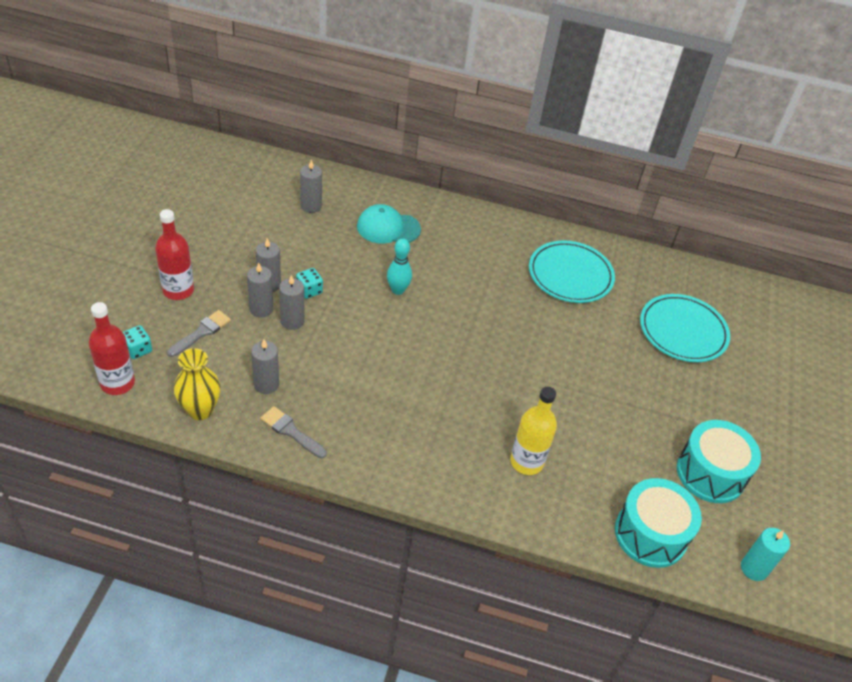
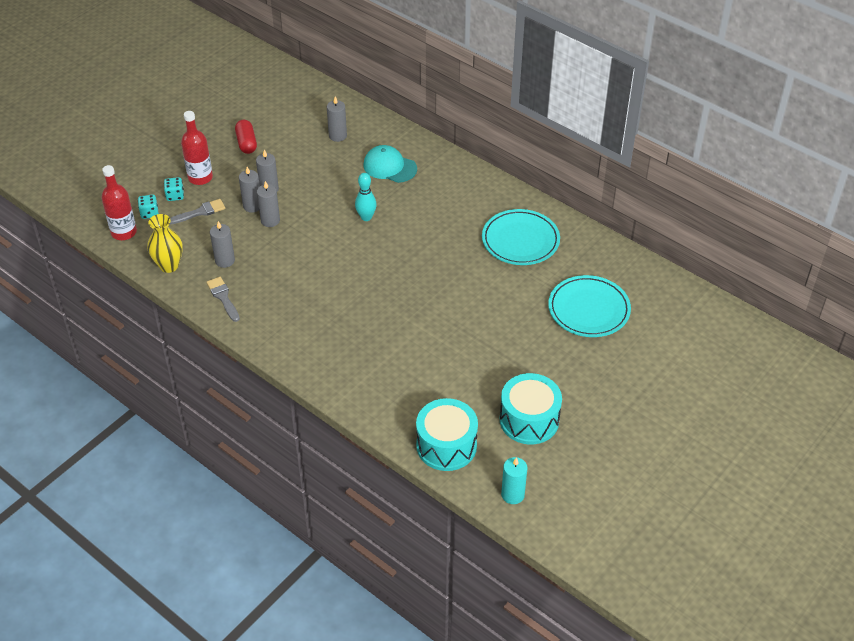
camera: 30 degrees right, 0 degrees up
turquoise dice [296,268,323,299] -> turquoise dice moved to [164,177,184,201]
yellow bottle [510,387,557,475] -> none
none -> red capsule [235,120,257,154]

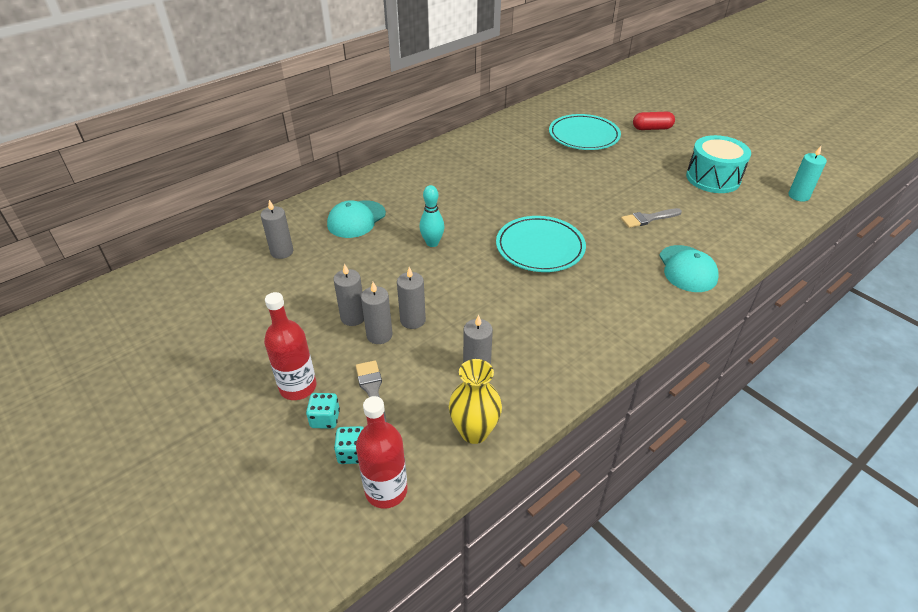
camera: 80 degrees left, 5 degrees down
grey brush [206,277,240,322] -> grey brush moved to [621,208,682,228]
red capsule [235,120,257,154] -> red capsule moved to [633,112,675,130]
turquoise drum [416,398,478,471] -> none
turquoise plate [482,209,560,265] -> turquoise plate moved to [496,216,586,272]
none -> turquoise cap [659,245,719,292]

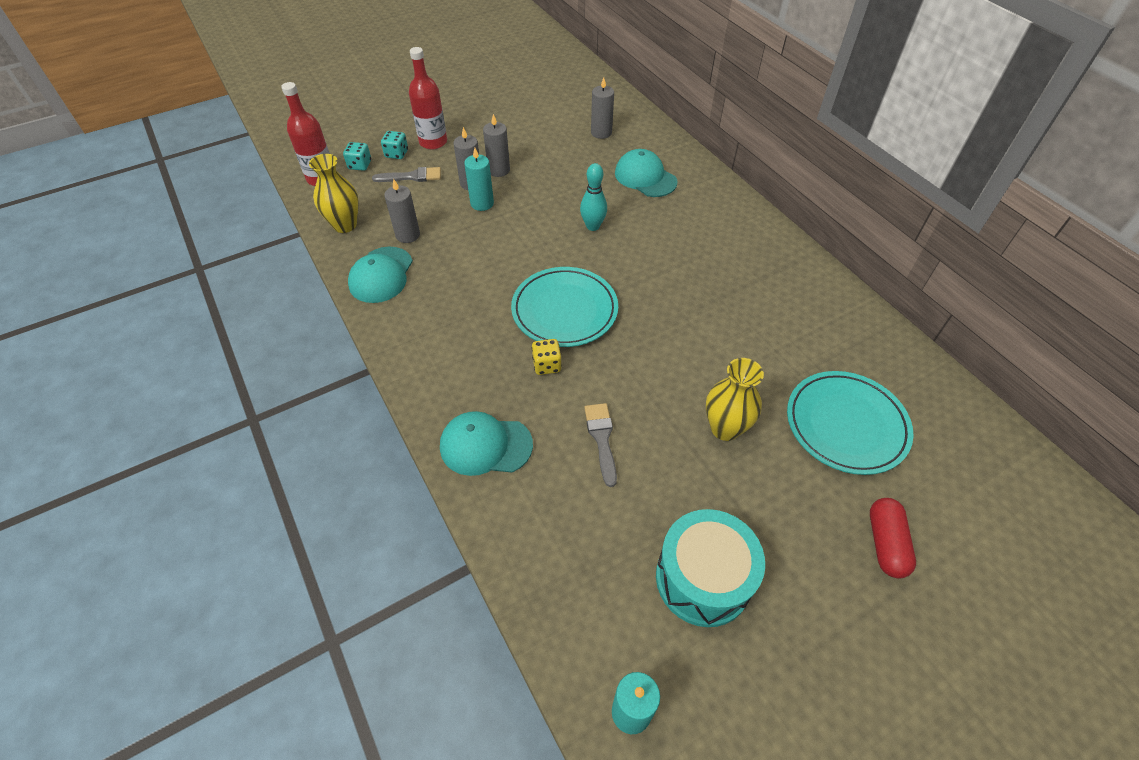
camera: 100 degrees right, 10 degrees up
grey candle [397,267,426,329] -> turquoise candle [464,148,494,211]
none -> turquoise cap [348,247,413,303]
none -> yellow dice [532,339,562,375]
none -> yellow vase [706,358,764,441]

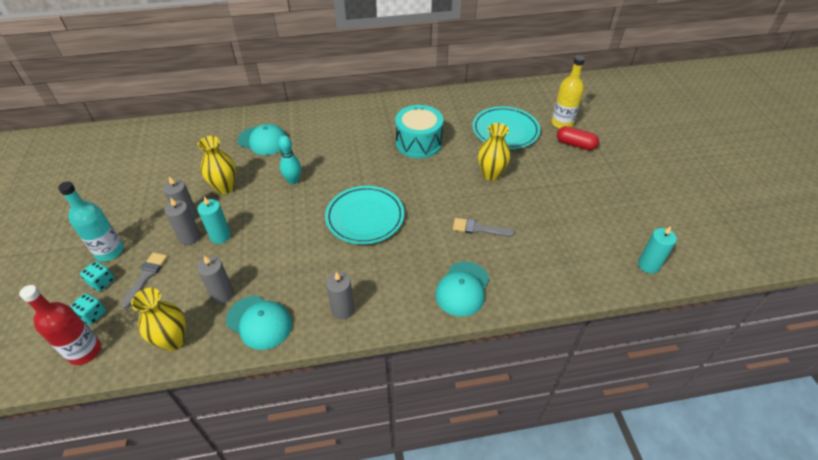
camera: 70 degrees left, 5 degrees down
red bottle [409,47,447,149] -> turquoise bottle [58,182,124,261]
yellow dice [532,339,562,375] -> none
grey candle [591,78,614,139] -> grey candle moved to [326,272,354,319]
turquoise cap [615,149,677,197] -> turquoise cap turned 135 degrees counterclockwise [238,124,287,155]
turquoise drum [656,509,765,627] -> turquoise drum moved to [395,105,444,158]
none -> yellow vase [198,136,236,194]
none -> yellow bottle [551,56,585,129]

